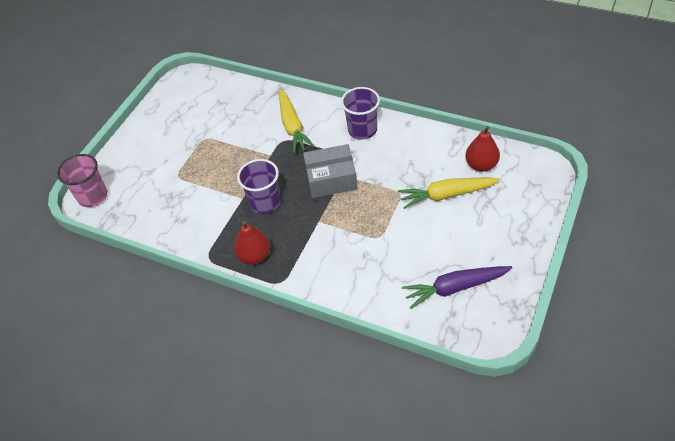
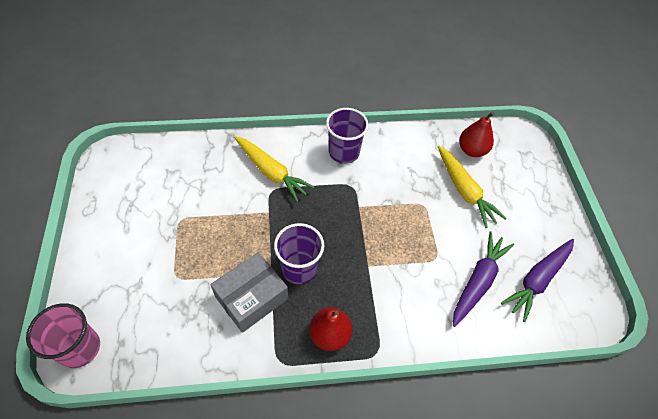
camera: 40 degrees left, 5 degrees up
grey box [303,144,358,198] -> grey box moved to [210,252,288,333]
yellow carrot [398,177,500,209] -> yellow carrot turned 75 degrees counterclockwise [438,146,507,228]
none -> purple carrot [453,231,514,327]

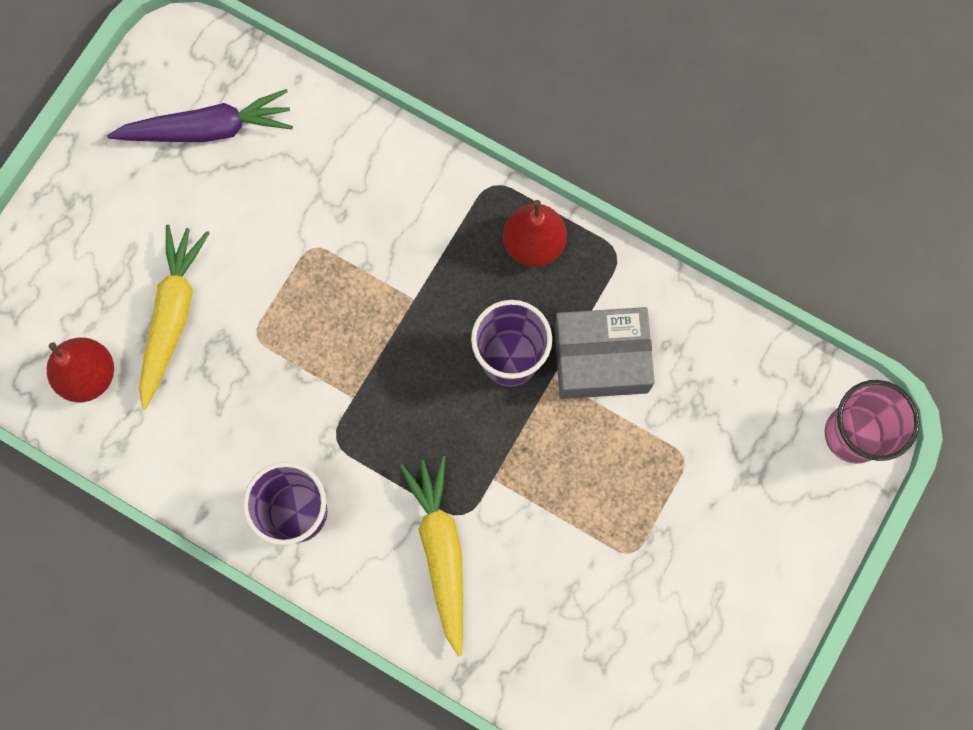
camera: 140 degrees left, 20 degrees up
purple carrot [453,231,514,327] -> none

